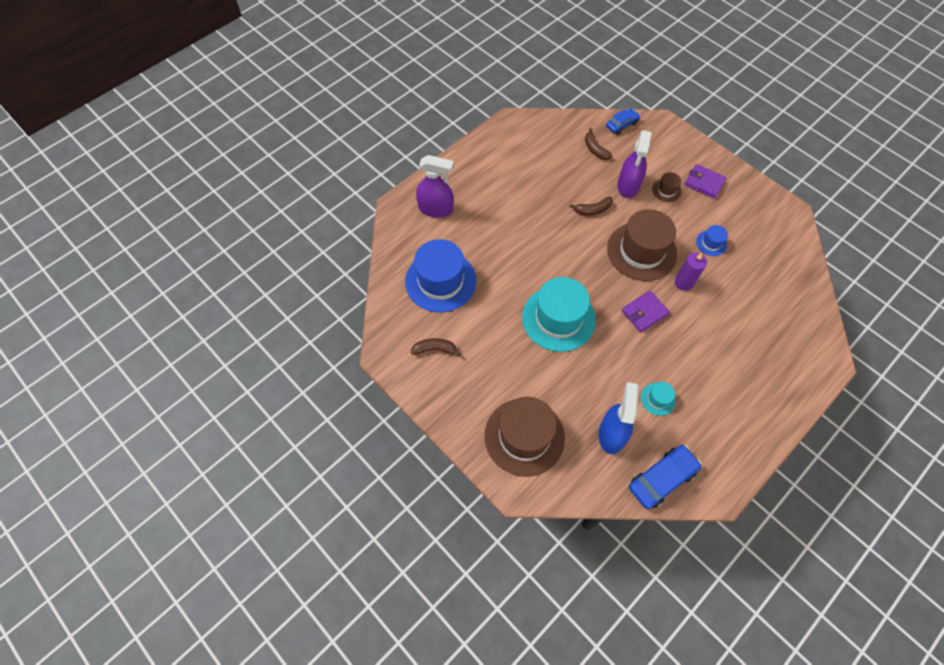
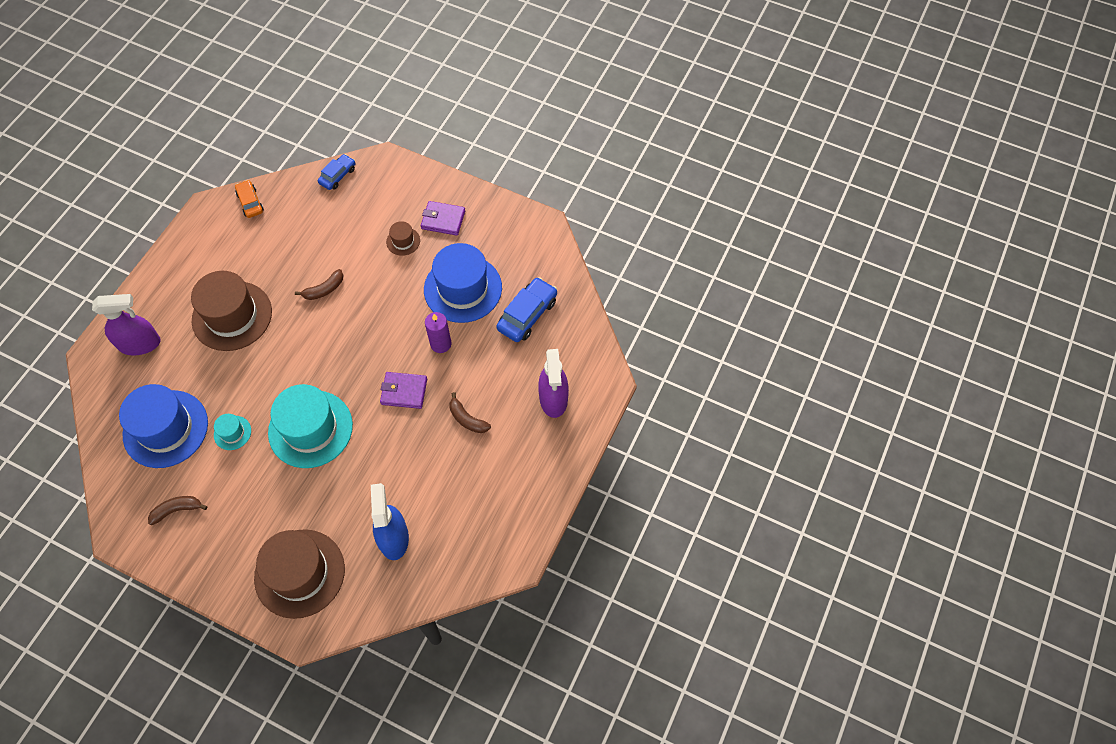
camera: 20 degrees left, 0 degrees up
brown banana [585,128,613,160] -> brown banana moved to [449,392,491,433]
brown hat [607,209,677,281] -> brown hat moved to [191,271,272,351]
purple spray bottle [617,130,652,198] -> purple spray bottle moved to [538,349,569,418]
purple wallet [621,291,670,332] -> purple wallet turned 60 degrees clockwise [380,372,427,409]
blue car [629,445,702,509] -> blue car moved to [496,277,557,342]
turquoise hat [641,382,676,416] -> turquoise hat moved to [214,414,251,450]
blue hat [696,225,728,256] -> blue hat [424,243,502,323], size x2.26
none -> orange car [235,180,264,218]

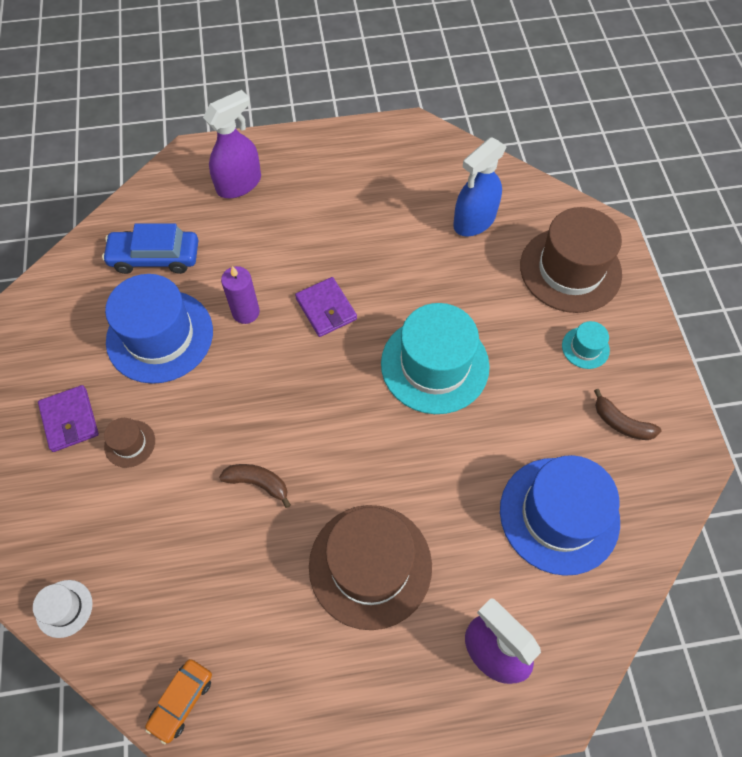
camera: 125 degrees left, 0 degrees up
turquoise hat [214,414,251,450] -> turquoise hat moved to [562,321,610,369]
blue car [318,154,355,190] -> white hat [33,580,93,638]
brown banana [449,392,491,433] -> none

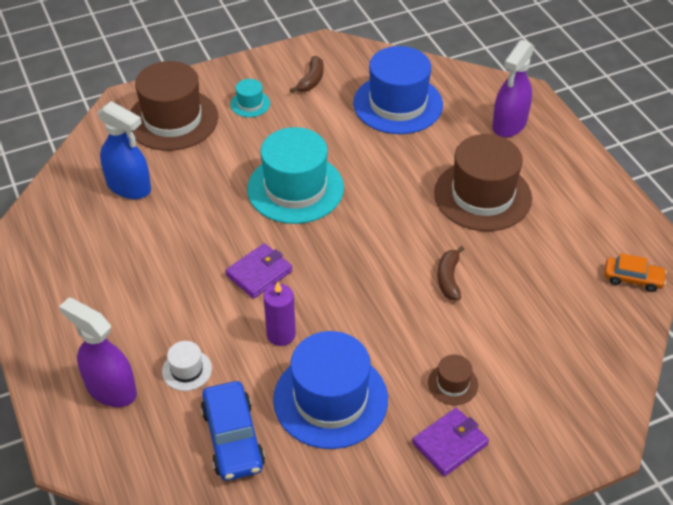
camera: 105 degrees left, 15 degrees down
white hat [33,580,93,638] -> white hat moved to [162,341,212,391]

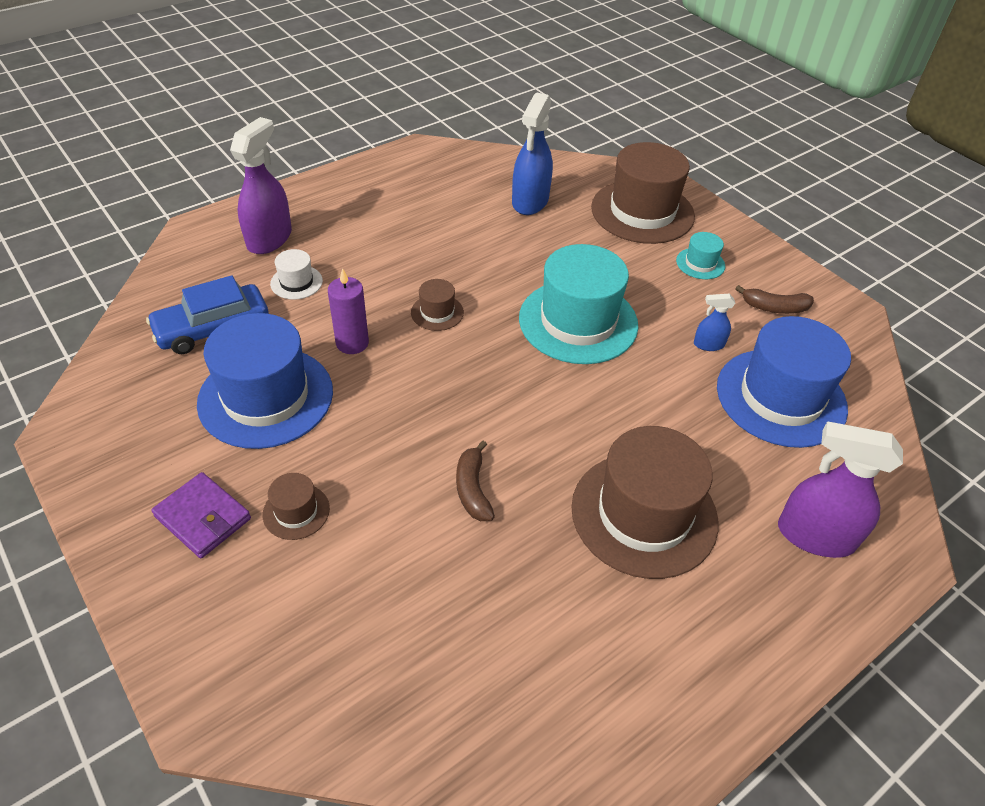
camera: 75 degrees right, 0 degrees up
purple wallet [225,243,292,299] -> brown hat [411,279,464,331]
brown banana [437,246,464,300] -> brown banana turned 90 degrees counterclockwise [456,441,495,521]
orange car [604,253,667,292] -> none
none -> blue spray bottle [694,294,736,351]

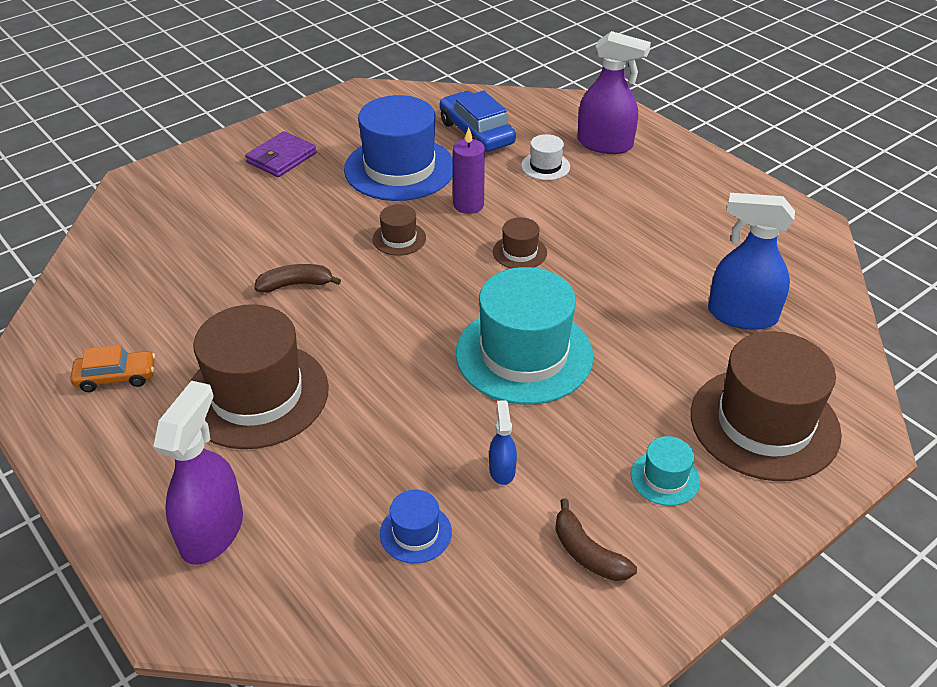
camera: 90 degrees right, 5 degrees down
brown hat [263,473,330,540] -> brown hat moved to [373,204,426,256]
blue hat [717,316,851,448] -> blue hat [380,490,452,563], size x0.44
brown banana [735,285,814,314] -> brown banana turned 45 degrees counterclockwise [555,498,637,581]
none -> orange car [70,345,155,392]

